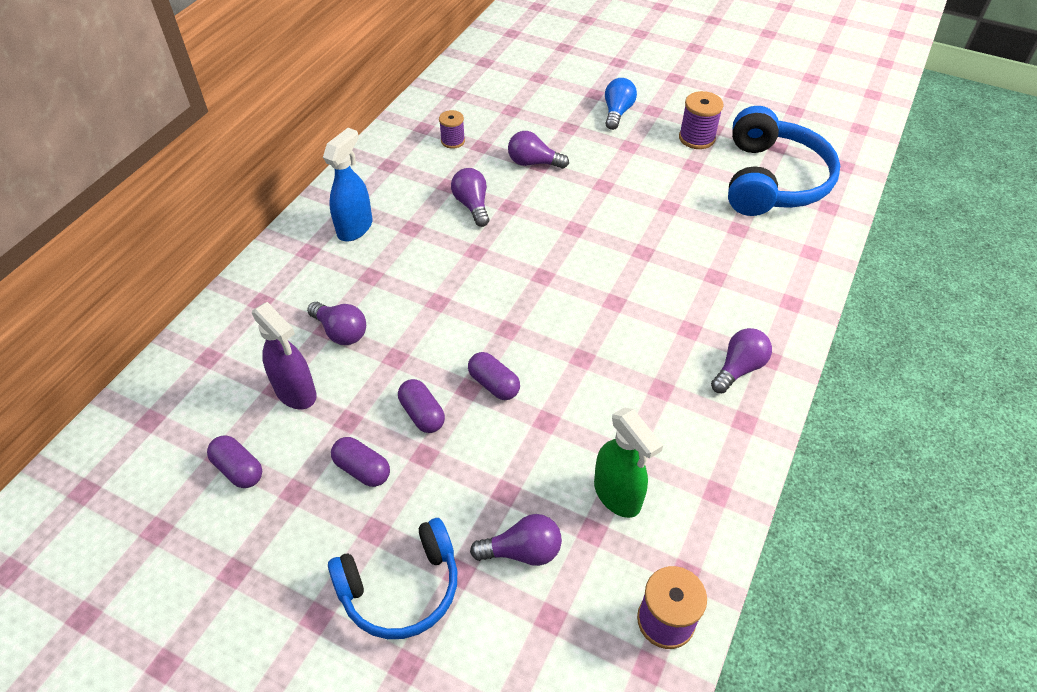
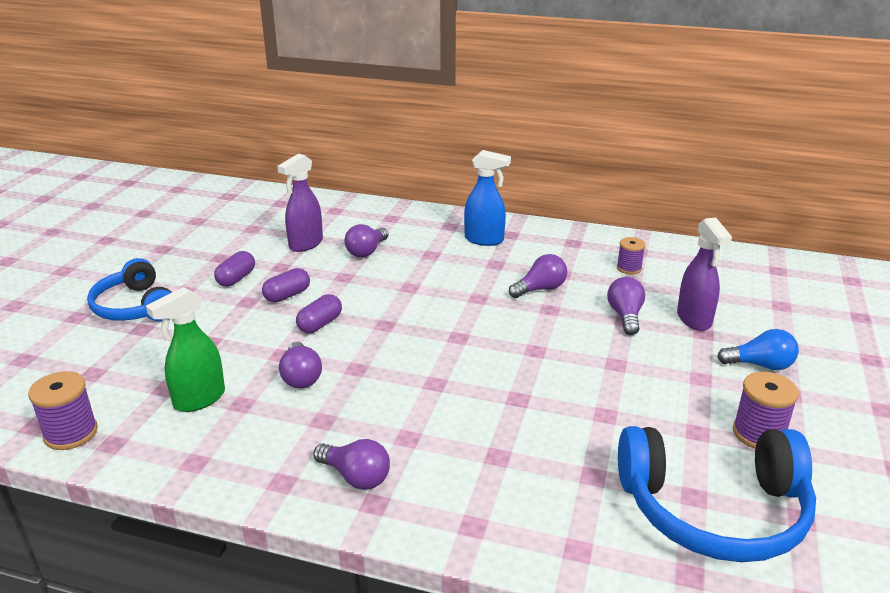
camera: 80 degrees right, 20 degrees down
purple capsule [207,435,262,488] -> none
purple light bulb [470,514,562,566] -> purple light bulb moved to [279,342,322,389]
none -> purple spray bottle [677,218,732,331]

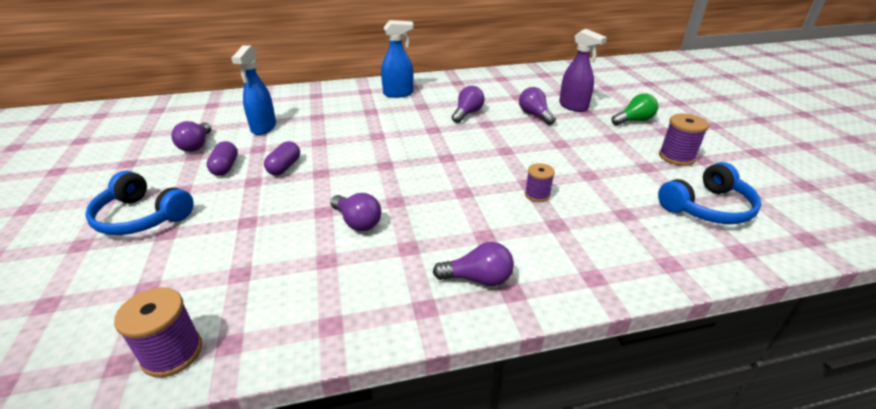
camera: 30 degrees left, 5 degrees up
green spray bottle [146,287,225,412] -> none
purple spray bottle [278,153,323,252] -> blue spray bottle [231,45,276,135]
purple capsule [296,294,342,333] -> none
purple light bulb [345,224,389,258] -> purple light bulb moved to [171,121,211,152]
purple spool [617,237,646,274] -> purple spool moved to [525,163,555,202]
blue headphones [618,426,816,562] -> blue headphones [658,162,761,224], size x0.67
blue light bulb [717,329,799,370] -> green light bulb [612,93,658,126]

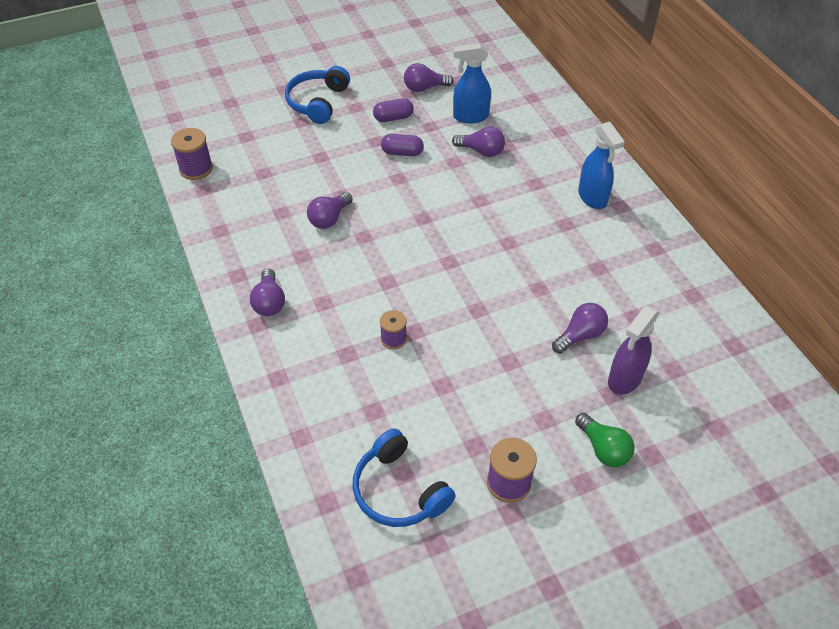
camera: 80 degrees right, 15 degrees up
purple light bulb [452,86,485,123] -> purple light bulb moved to [452,126,505,157]

